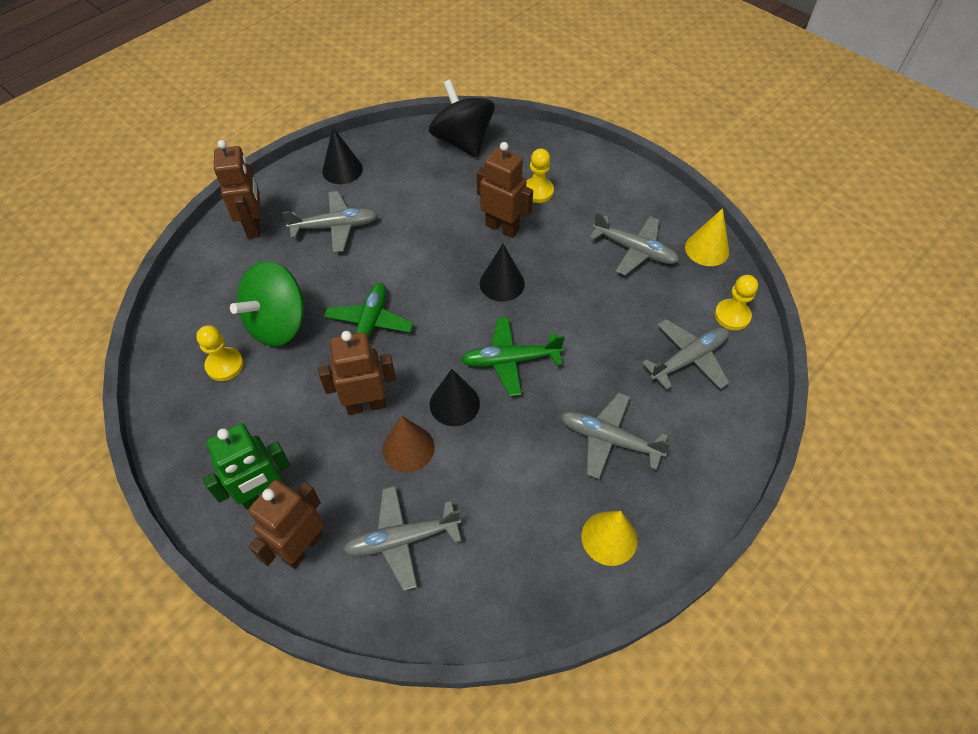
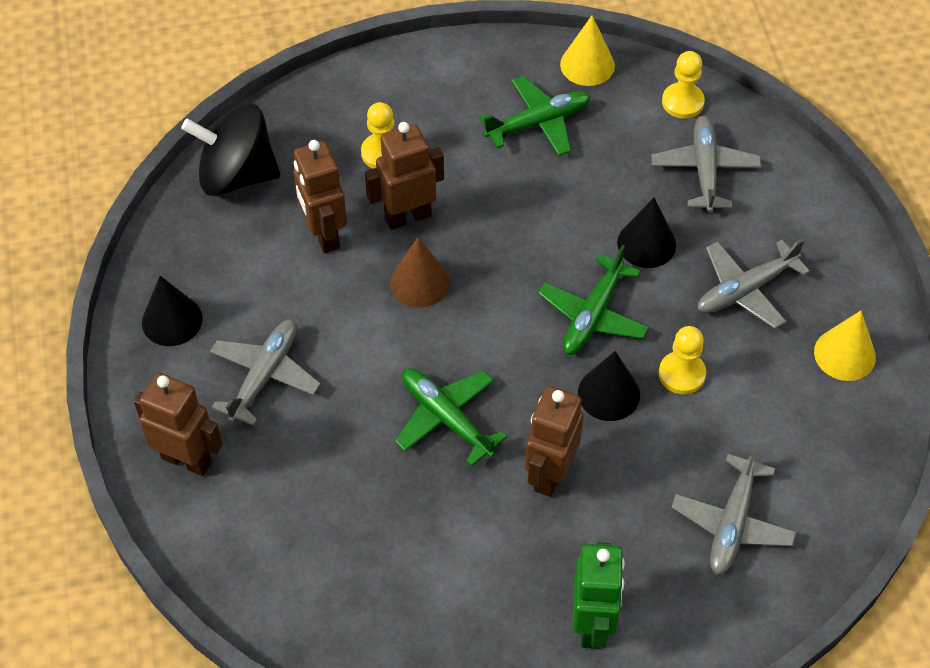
camera: 55 degrees left, 0 degrees up
yellow pawn [196,325,244,381] -> yellow pawn moved to [659,326,706,394]
green spinning top [230,261,305,346] -> none
brown robot [248,480,324,569] -> brown robot moved to [293,140,347,253]
brown cone [382,415,435,473] -> brown cone moved to [390,237,450,308]
black cone [480,244,525,302] -> black cone moved to [617,198,676,268]
grey plane [589,212,679,275] -> green plane [479,76,591,156]

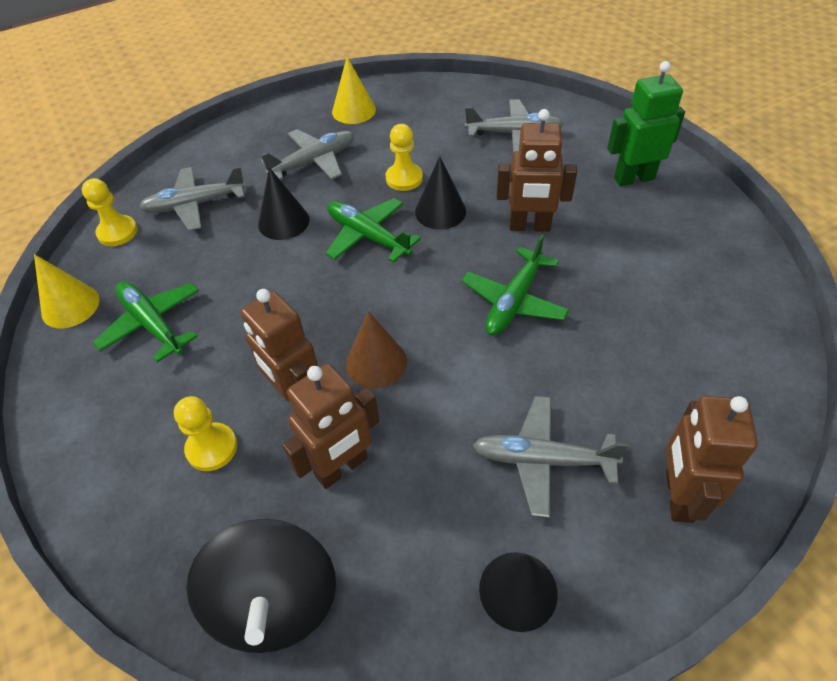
camera: 105 degrees left, 5 degrees down
green plane [538,245,649,355] -> green plane turned 150 degrees counterclockwise [325,198,421,263]
grey plane [698,239,810,329] -> grey plane turned 75 degrees counterclockwise [261,129,354,180]

